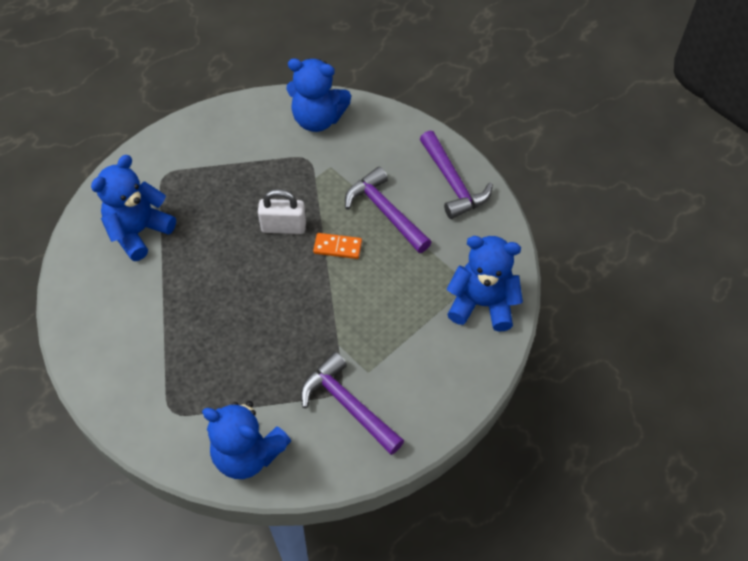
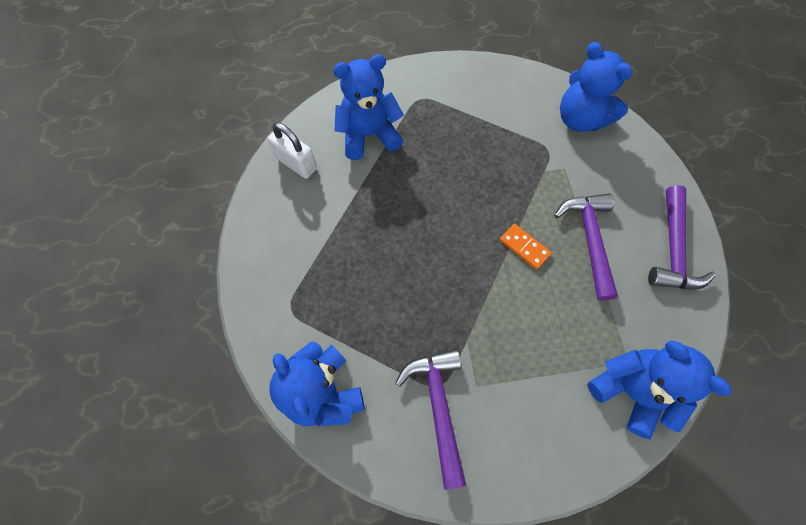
camera: 35 degrees right, 10 degrees up
white padlock [258,189,306,234] -> white padlock moved to [268,122,317,179]

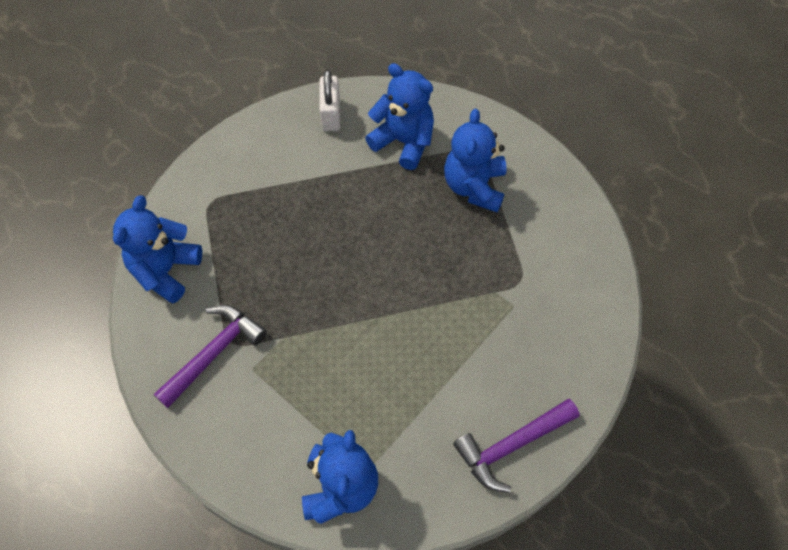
camera: 50 degrees right, 5 degrees down
orange domino [500,224,551,270] -> none
purple hammer [554,193,618,301] -> none
blue teddy bear [560,42,633,132] -> blue teddy bear moved to [444,109,507,212]

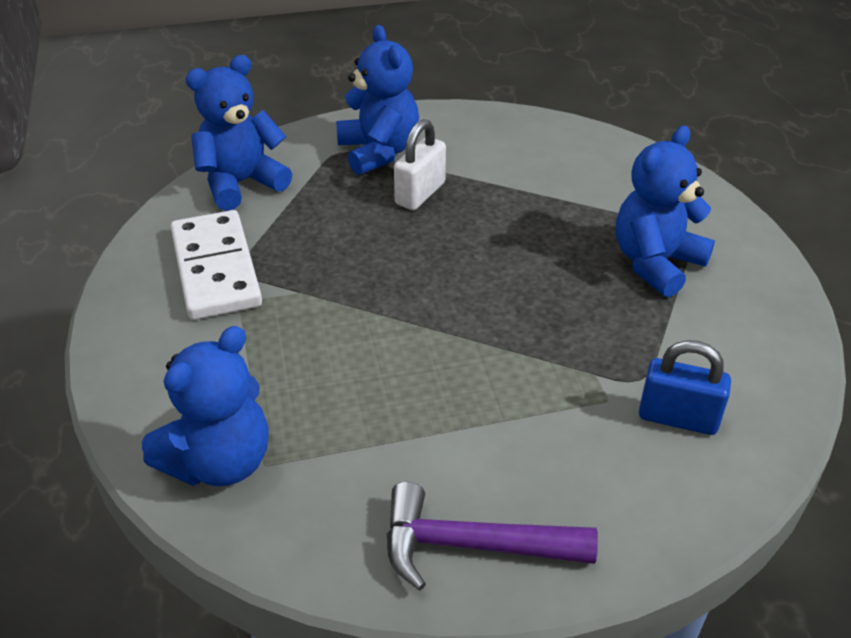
camera: 35 degrees right, 20 degrees down
purple hammer [153,305,267,408] -> white domino [170,210,262,320]
white padlock [319,70,341,131] -> white padlock moved to [394,119,446,210]
blue teddy bear [365,63,434,170] -> blue teddy bear moved to [336,25,419,175]
none -> blue padlock [639,340,731,435]

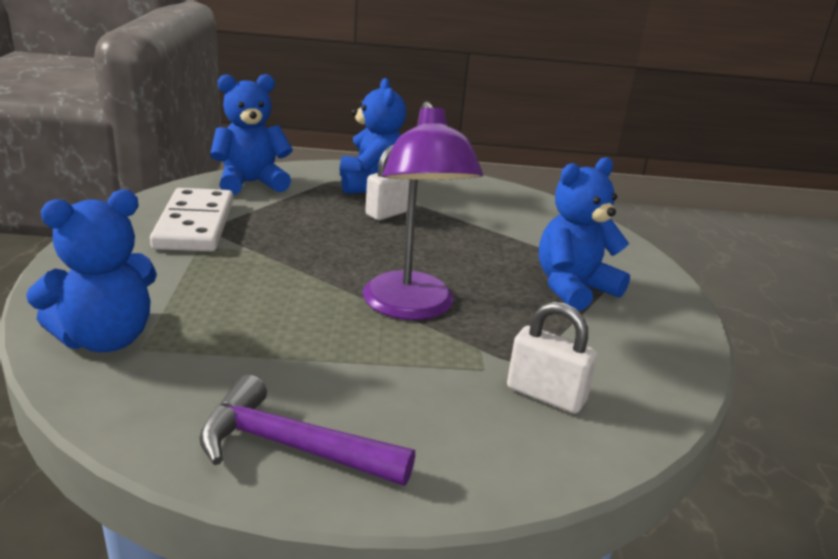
camera: 10 degrees right, 15 degrees down
blue padlock [639,340,731,435] -> white padlock [507,301,598,414]
none -> purple lamp [363,101,483,320]

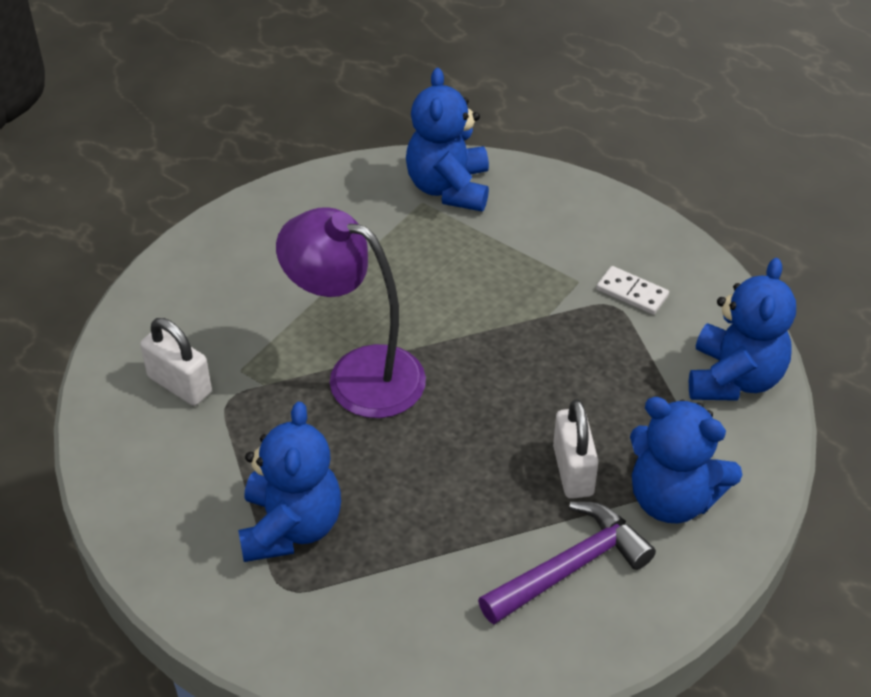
camera: 130 degrees right, 20 degrees up
white domino [150,188,233,252] -> white domino [596,266,669,315], size x0.48
purple hammer [199,375,415,486] -> purple hammer moved to [478,502,656,624]
white padlock [507,301,598,414] -> white padlock turned 60 degrees clockwise [140,318,212,406]

